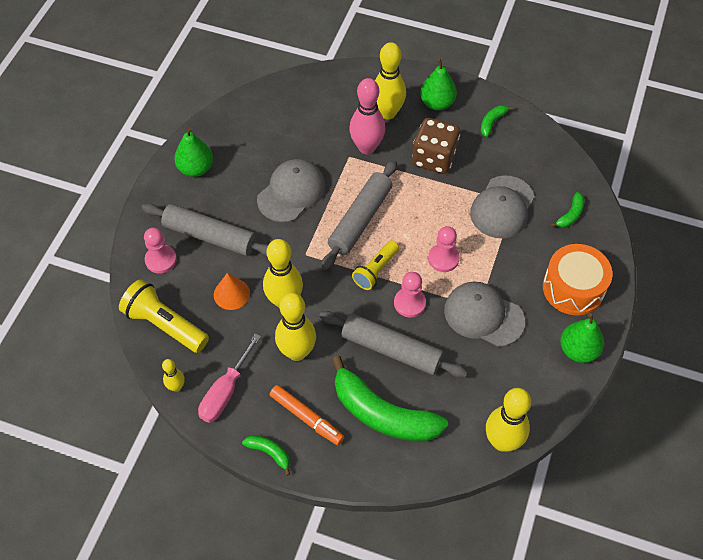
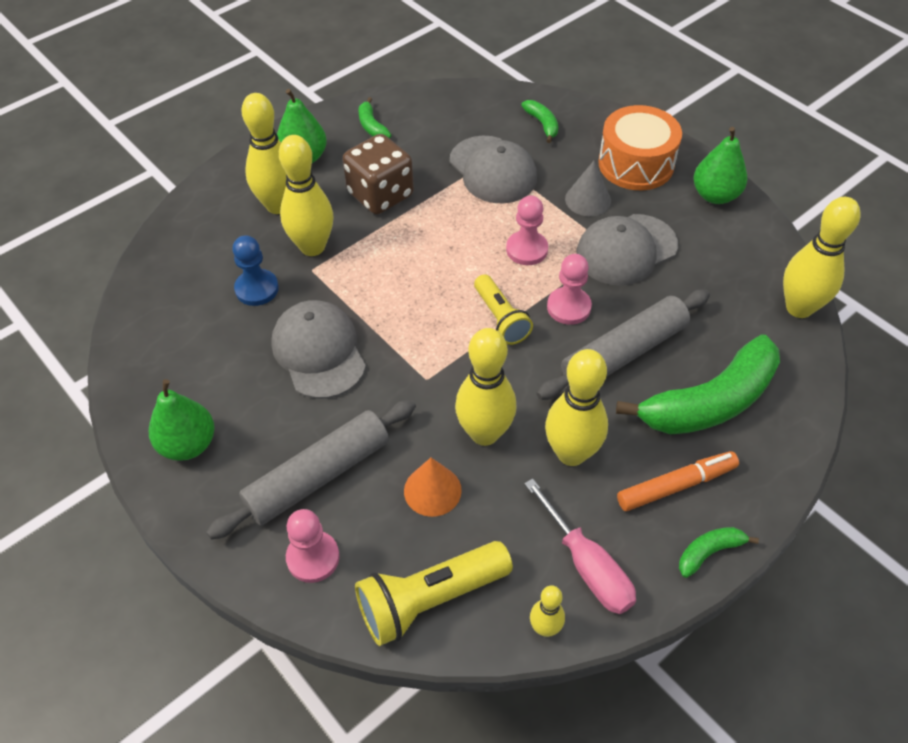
camera: 60 degrees left, 5 degrees down
grey rolling pin [322,160,397,270] -> none
pink bowling pin [349,78,385,154] -> yellow bowling pin [279,135,333,256]
none -> blue pawn [232,235,279,306]
none -> grey cone [565,161,611,216]

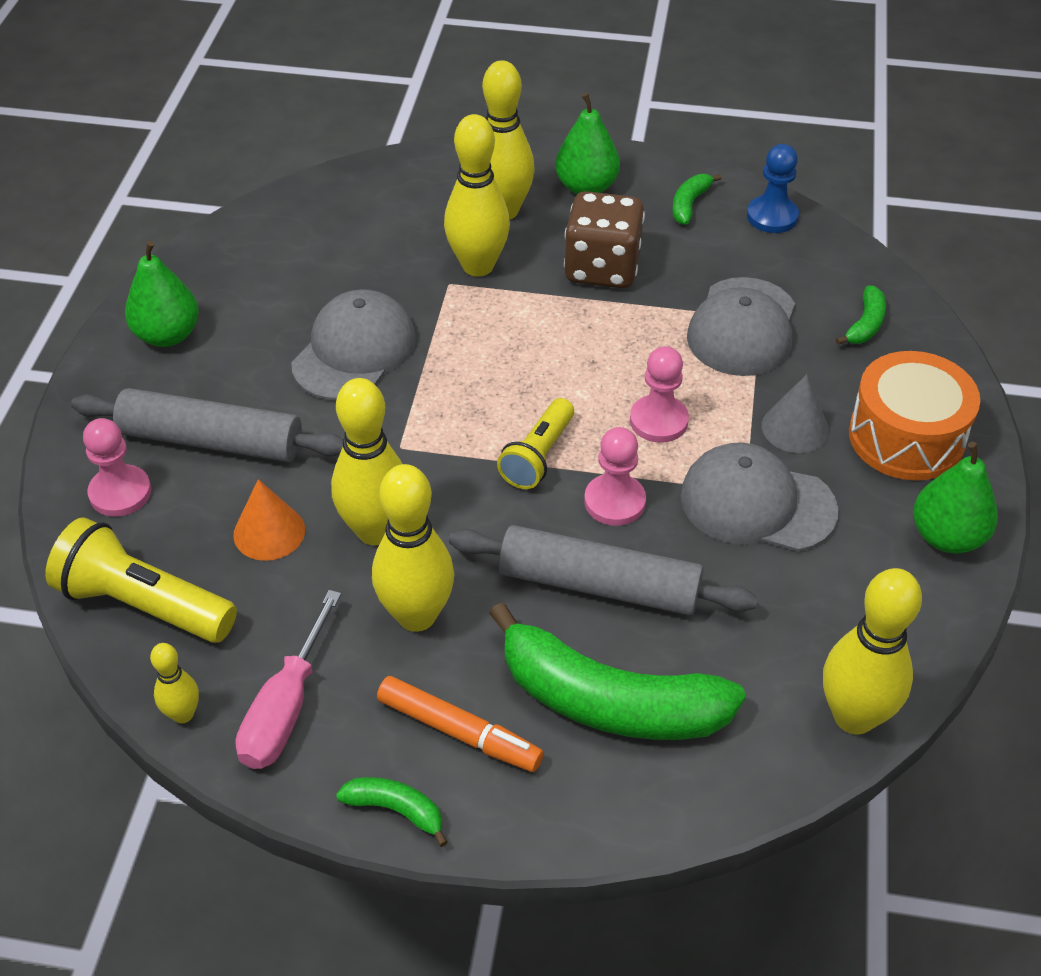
camera: 50 degrees right, 5 degrees down
blue pawn [232,235,279,306] -> blue pawn moved to [747,144,799,233]

